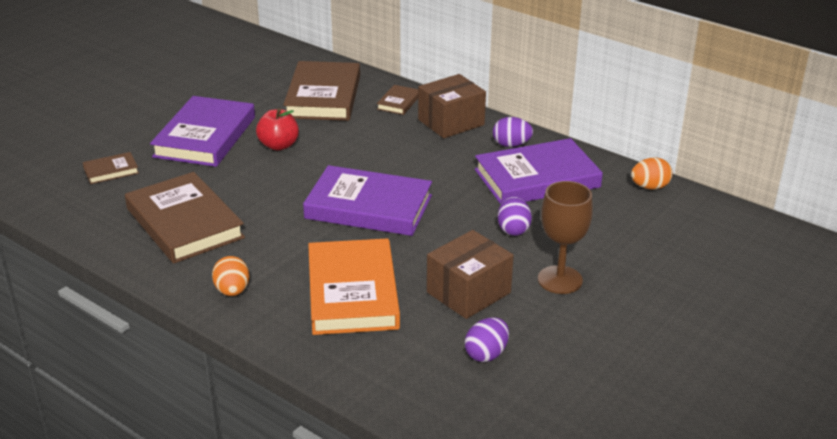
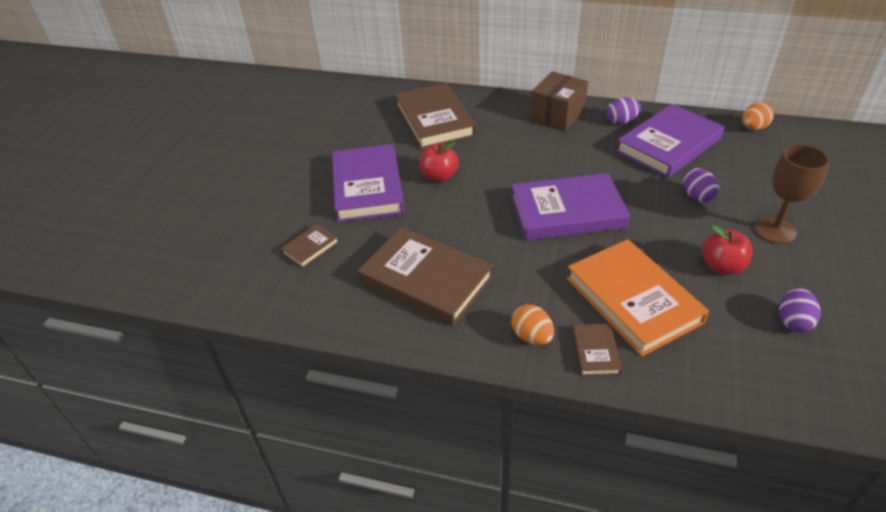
camera: 20 degrees left, 10 degrees up
brown book [377,85,418,115] -> brown book moved to [573,324,622,376]
brown box [427,230,514,319] -> red apple [702,225,753,275]

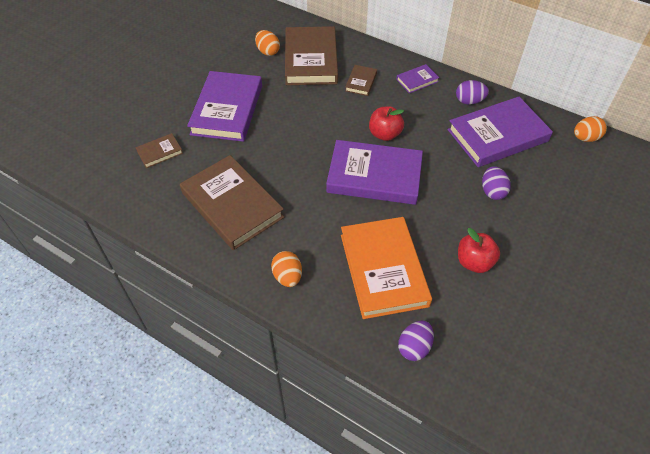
camera: 15 degrees right, 10 degrees up
red apple [420,142,459,182] -> red apple moved to [369,106,404,141]
brown box [530,71,588,131] -> purple book [396,64,439,93]
brown book [573,324,622,376] -> brown book moved to [345,65,377,96]
brown goblet [754,144,830,244] -> none
purple egg [779,287,821,332] -> purple egg moved to [398,321,434,361]
none -> orange egg [255,30,280,56]

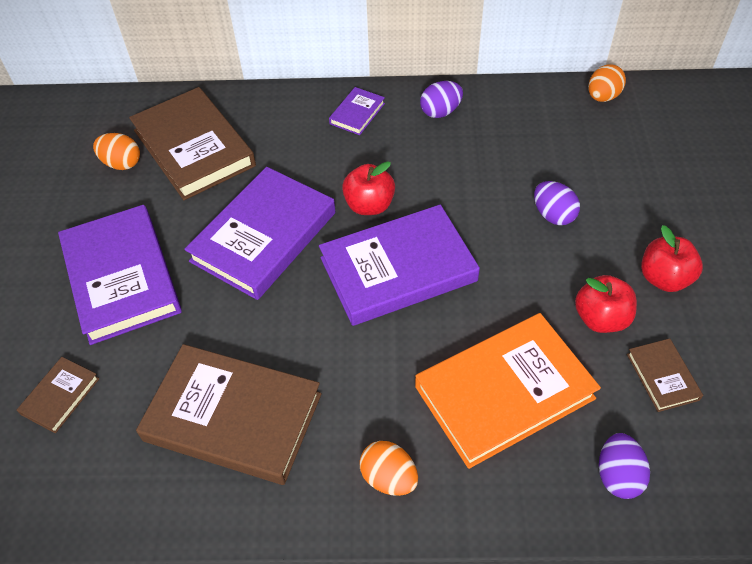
camera: 30 degrees left, 0 degrees up
orange book [341,217,432,319] -> orange book turned 75 degrees counterclockwise [415,313,601,469]
brown book [345,65,377,96] -> brown book moved to [627,338,703,412]
purple book [447,97,553,167] -> purple book moved to [184,167,335,300]
none -> red apple [641,225,703,292]

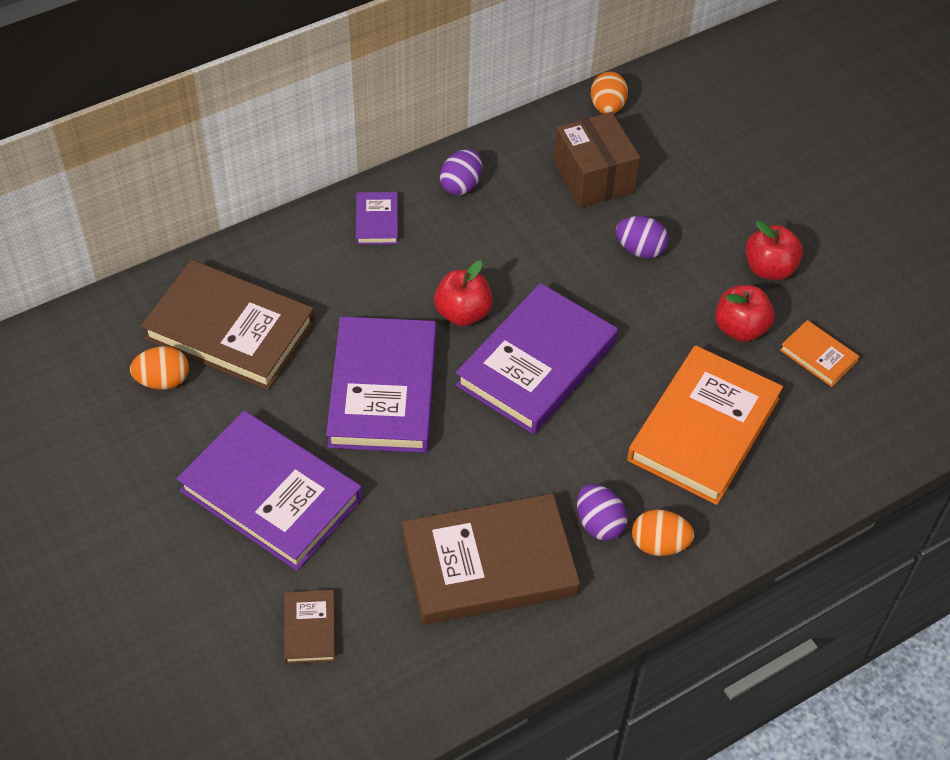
camera: 35 degrees left, 0 degrees up
purple egg [599,433,650,499] -> purple egg moved to [577,484,627,541]
brown book [627,338,703,412] -> orange book [780,320,859,387]
none -> brown box [553,112,640,208]

